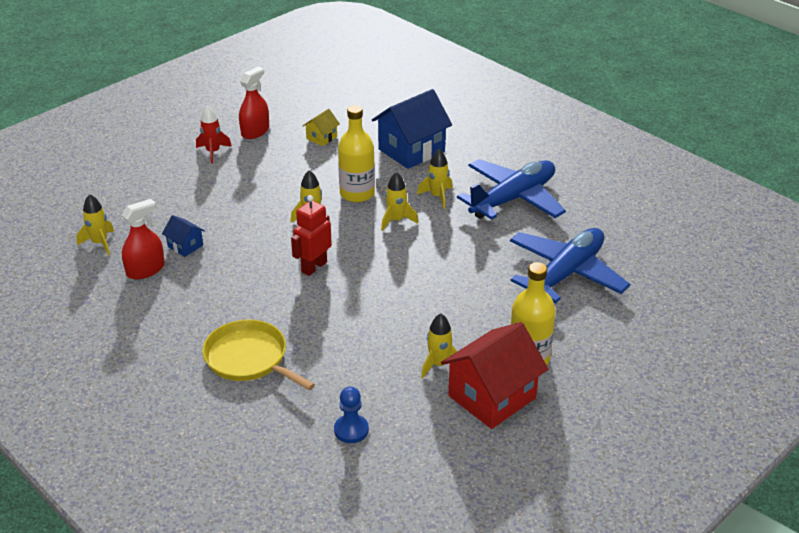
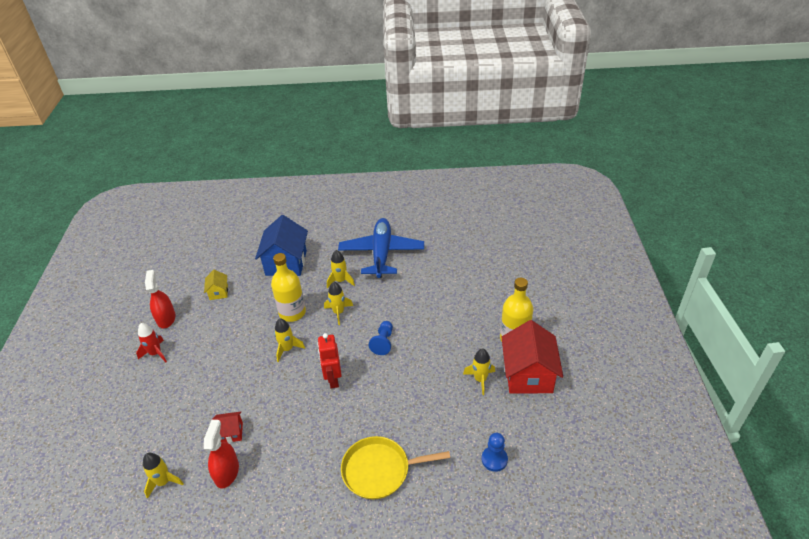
camera: 45 degrees left, 5 degrees up
blue house [162,215,205,257] -> red house [212,411,243,443]
blue plane [510,228,630,303] -> none
none -> blue pawn [369,321,393,355]

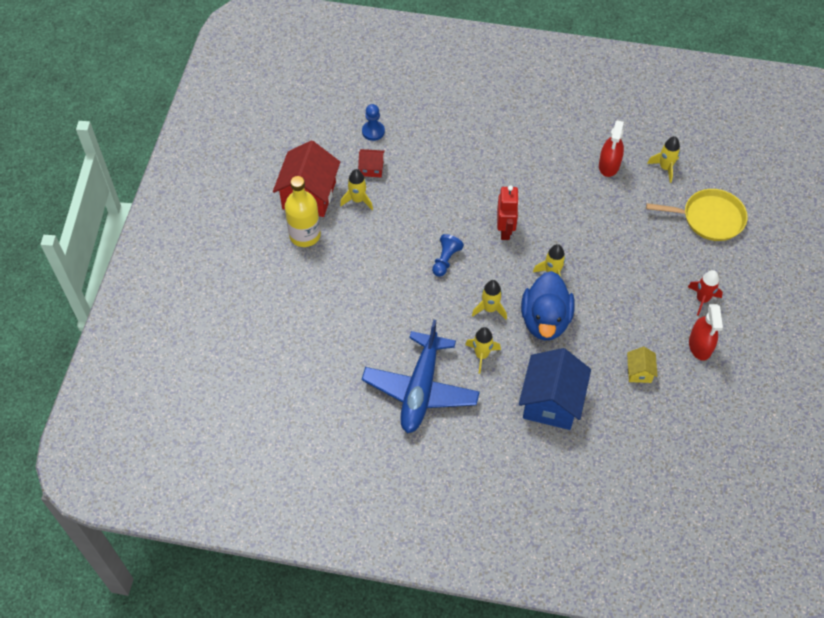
camera: 170 degrees left, 15 degrees up
red house [212,411,243,443] -> red house moved to [358,149,385,177]
yellow bottle [271,253,306,322] -> blue duck [521,271,575,340]
yellow pan [341,436,450,499] -> yellow pan moved to [646,189,748,241]

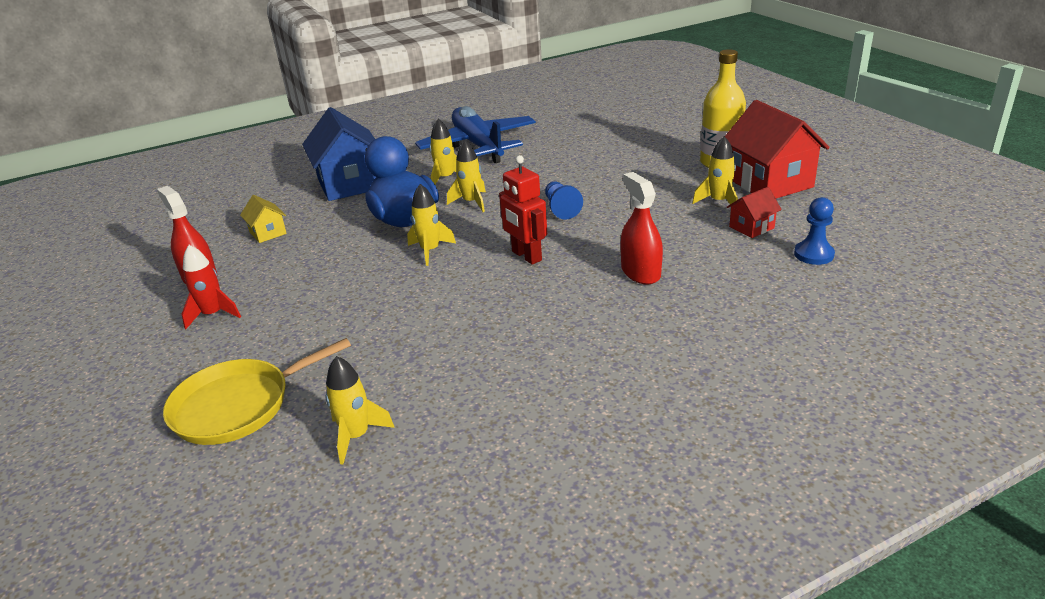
camera: 145 degrees right, 25 degrees down
red spray bottle [599,120,624,177] -> red spray bottle moved to [621,172,663,284]

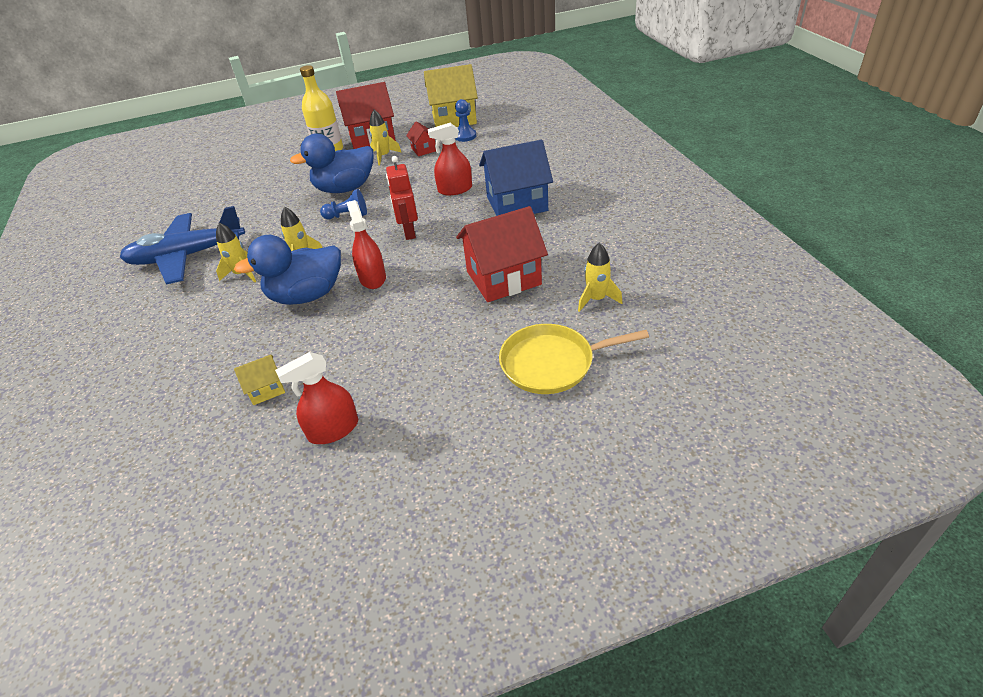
camera: 80 degrees left, 10 degrees up
yellow pan [163,338,351,445] -> yellow pan turned 105 degrees clockwise [499,324,649,394]
red rocket [182,245,241,329] -> none
blue house [302,107,377,201] -> blue house moved to [479,140,553,216]
yellow rocket [407,184,456,266] -> red spray bottle [346,200,386,289]
red robot [499,155,547,265] -> red robot turned 105 degrees clockwise [386,156,418,240]
none -> blue duck [290,134,373,193]
none -> yellow house [424,64,478,127]
none -> red house [456,206,548,302]

